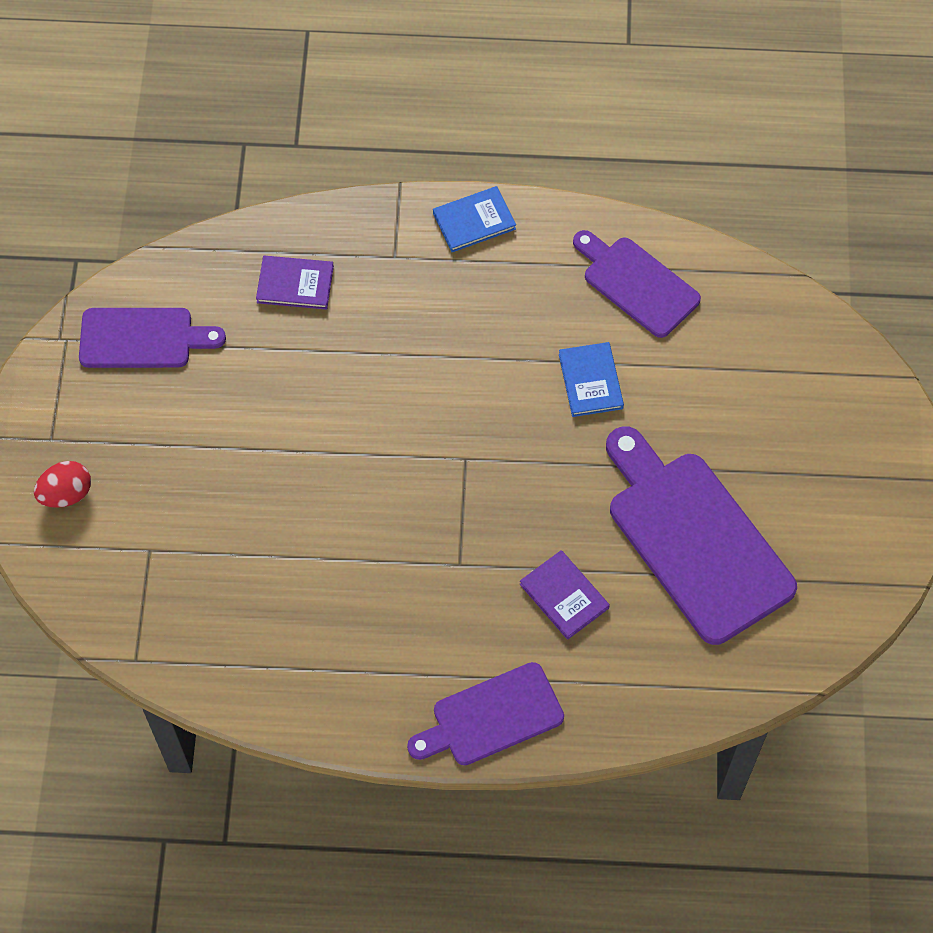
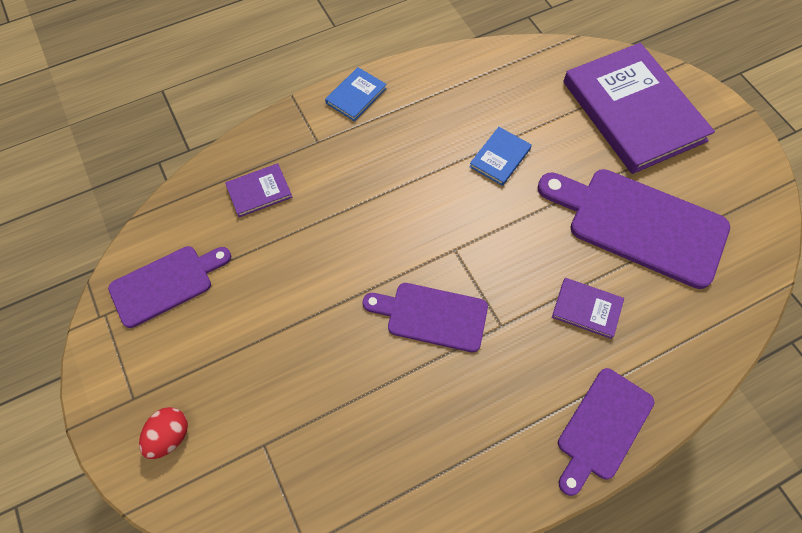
camera: 30 degrees left, 0 degrees up
blue book [559,342,624,417] -> blue book turned 75 degrees clockwise [469,127,532,186]
purple cutting board [573,230,701,338] -> purple cutting board moved to [363,283,488,352]
none -> purple book [563,43,715,174]

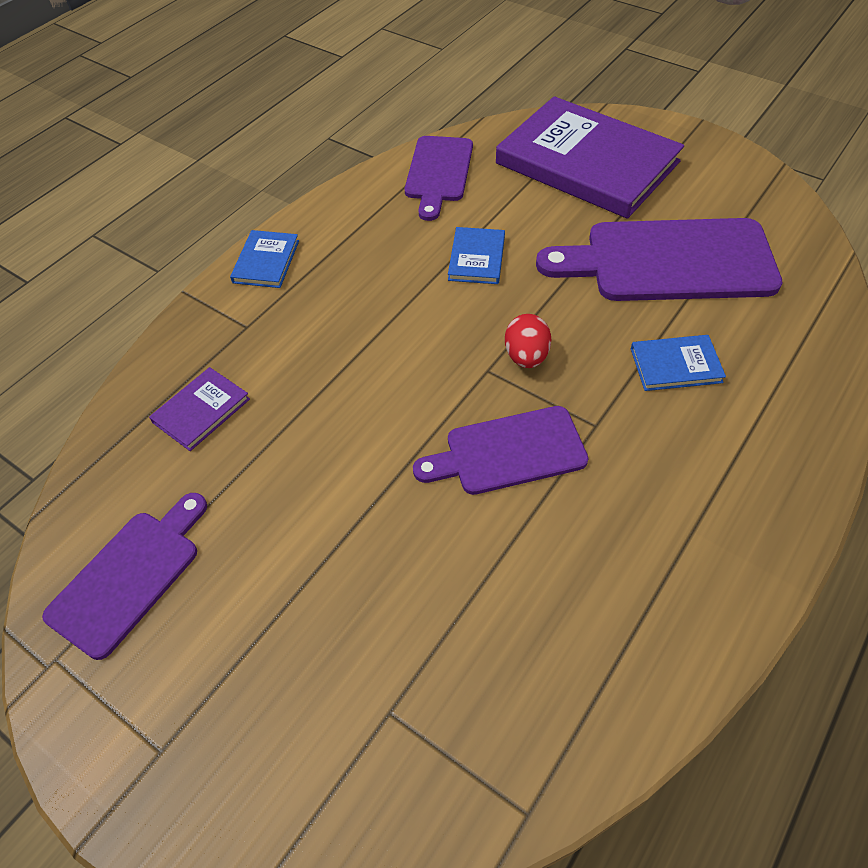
camera: 25 degrees left, 10 degrees down
red egg [139,407,188,459] -> red egg moved to [505,314,551,368]
purple book [552,278,624,339] -> blue book [631,335,726,391]
purple cutting board [558,368,654,496] -> purple cutting board moved to [405,136,473,221]

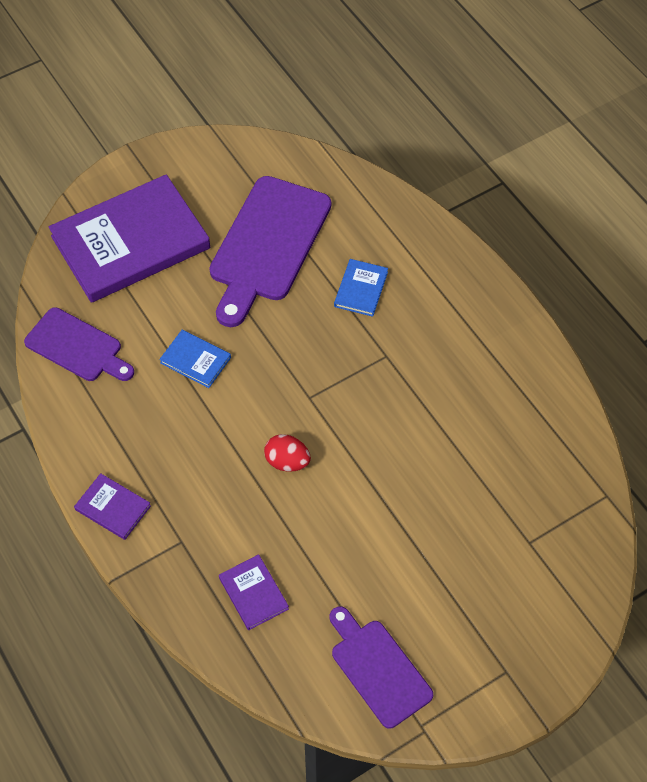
camera: 70 degrees left, 5 degrees up
blue book [230,230,299,288] -> purple book [74,473,151,540]
purple cutting board [413,406,588,495] -> none
red egg [505,314,551,368] -> red egg moved to [264,434,311,472]

